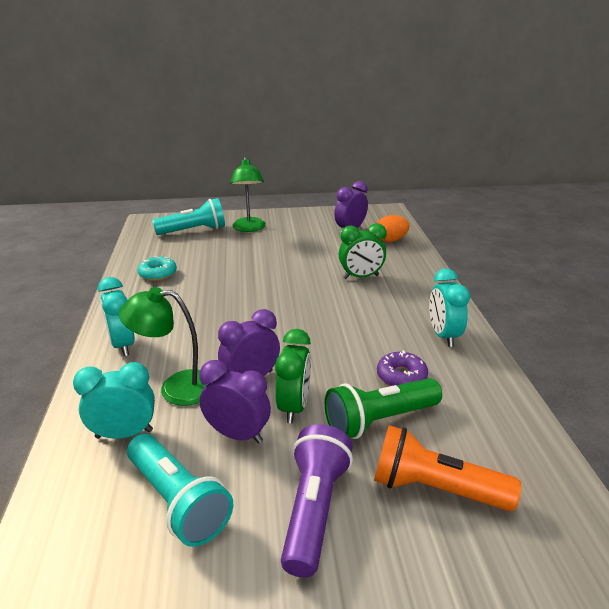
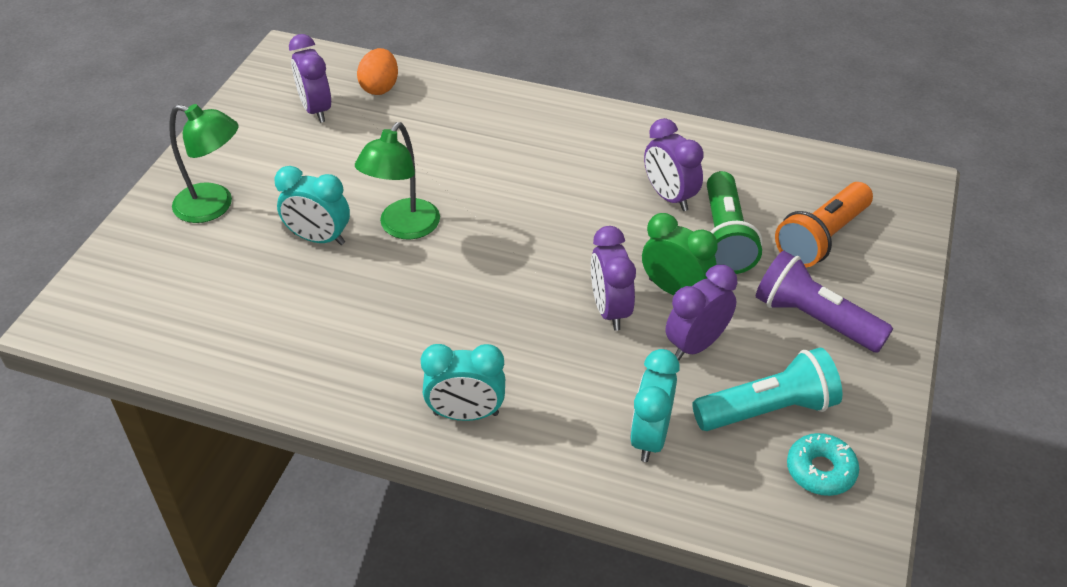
camera: 65 degrees left, 15 degrees up
green lamp [119,287,207,406] -> green lamp moved to [355,122,440,240]
turquoise donut [137,256,177,281] -> turquoise donut moved to [787,433,859,496]
turquoise flashlight [152,198,225,235] -> none
green clock [339,223,387,279] -> none
purple donut [377,350,428,386] -> purple clock [644,118,704,211]
turquoise clock [429,268,470,347] -> turquoise clock moved to [275,166,350,245]

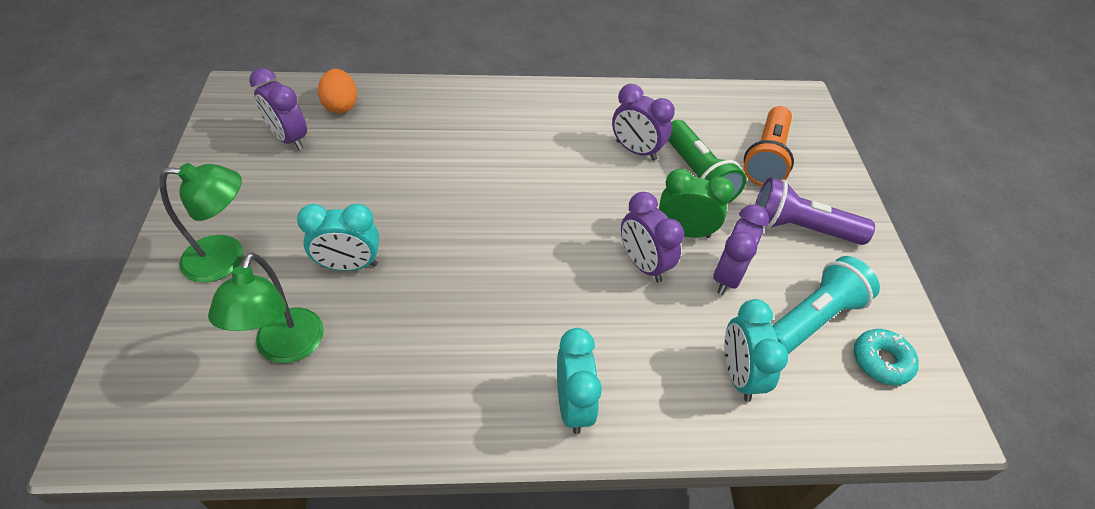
camera: 25 degrees left, 5 degrees up
green lamp [355,122,440,240] -> green lamp moved to [208,253,324,363]
turquoise clock [421,344,505,421] -> turquoise clock turned 75 degrees counterclockwise [557,328,602,434]

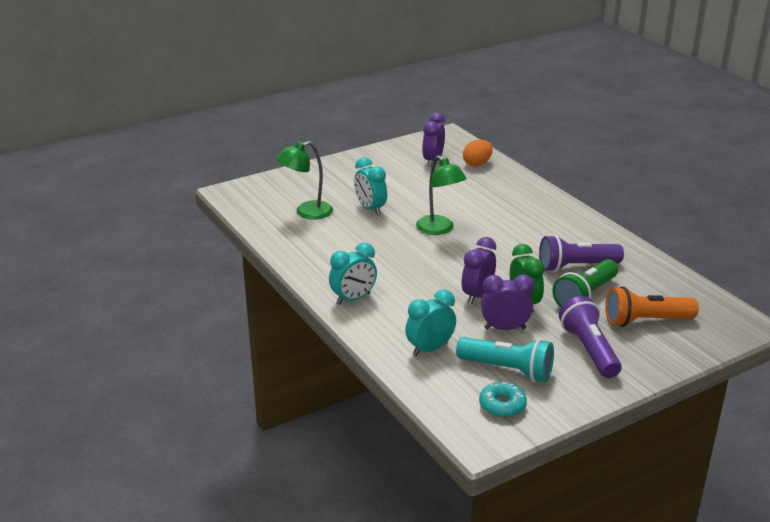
camera: 65 degrees right, 20 degrees down
green lamp [159,163,243,283] -> green lamp moved to [416,155,467,235]
purple clock [612,84,675,161] -> purple flashlight [539,235,624,272]

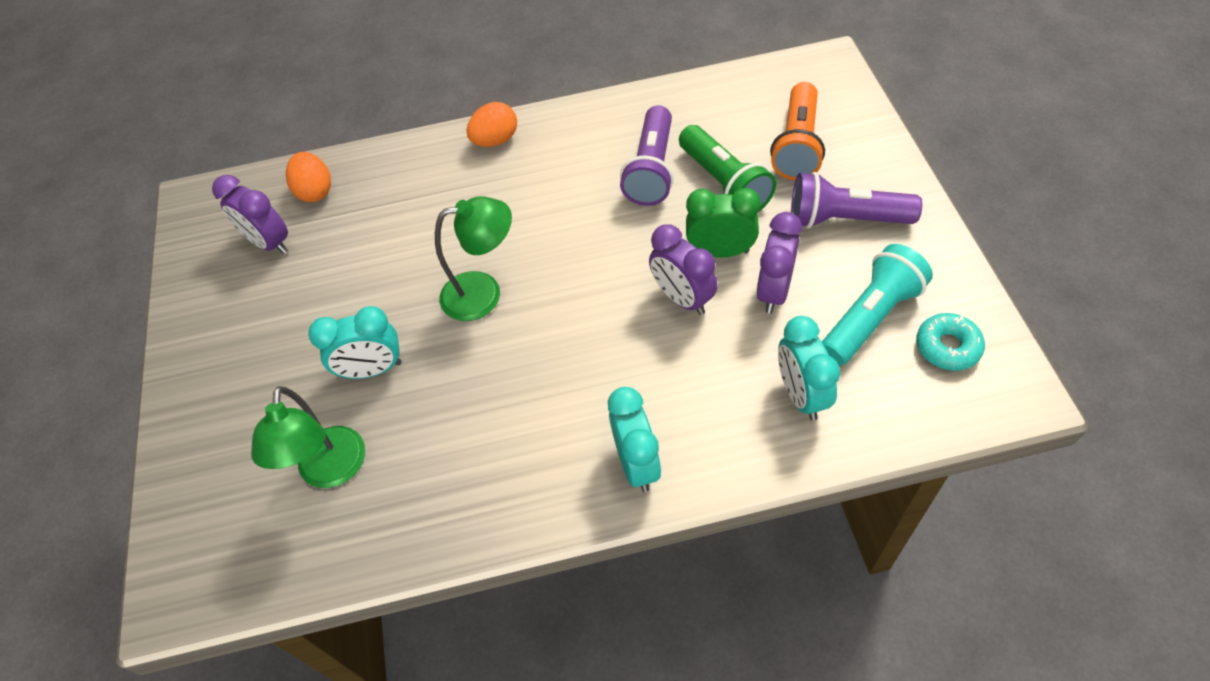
camera: 65 degrees left, 25 degrees up
none -> orange egg [467,102,517,147]

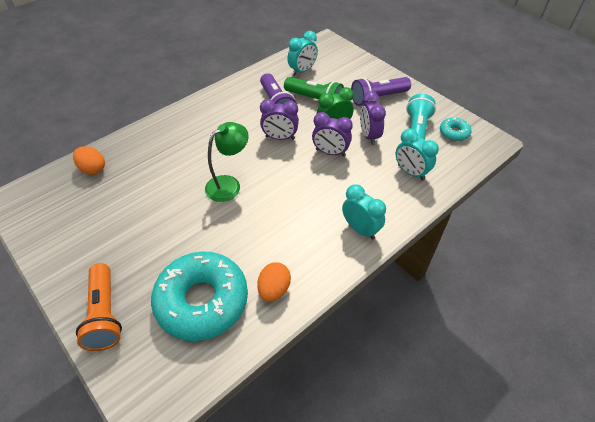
camera: 35 degrees left, 5 degrees down
purple clock [212,175,288,254] -> purple clock moved to [260,99,299,140]
green lamp [251,386,365,488] -> turquoise donut [151,251,248,341]
turquoise clock [308,306,402,379] -> turquoise clock moved to [287,31,318,76]
orange egg [467,102,517,147] -> orange egg moved to [257,262,291,302]
orange flashlight [770,82,825,180] -> orange flashlight moved to [76,263,122,351]

